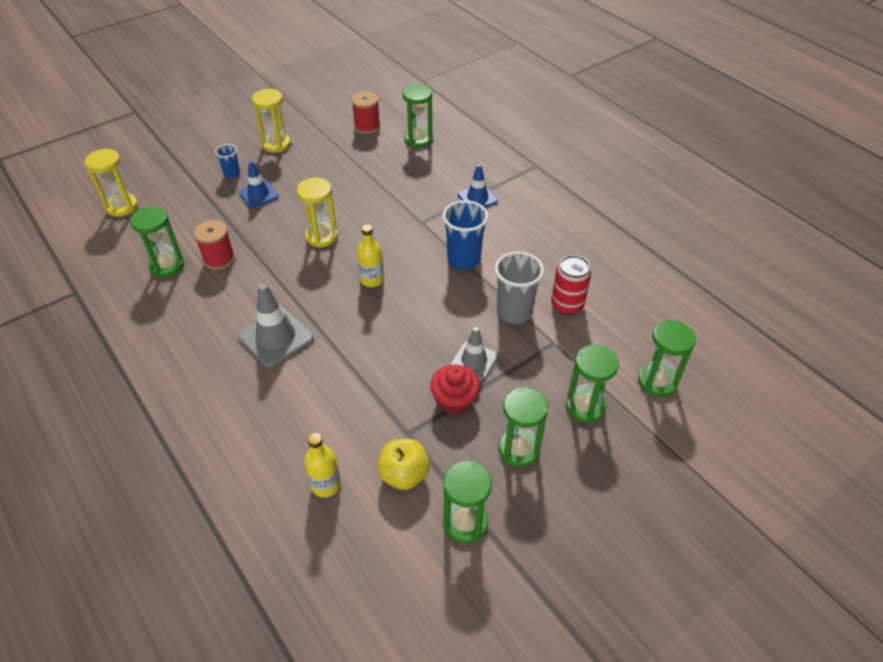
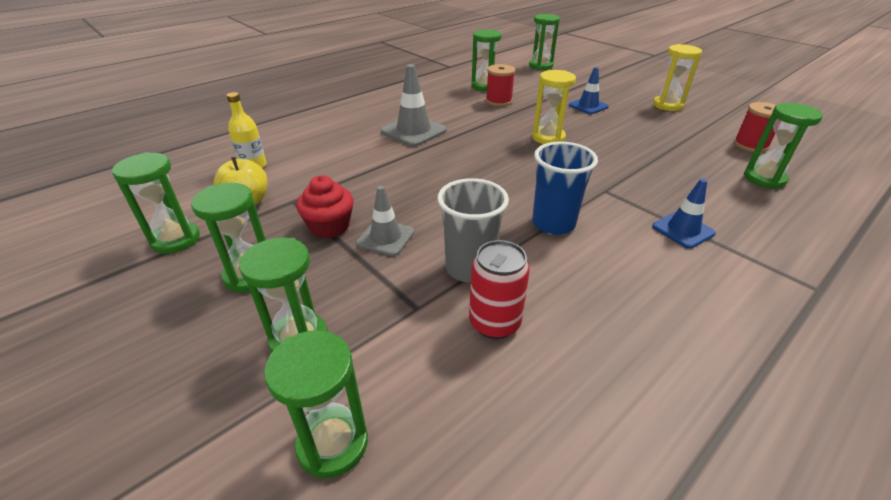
camera: 85 degrees right, 10 degrees down
yellow hourglass [85,148,138,217] -> green hourglass [529,14,560,70]
blue cup [215,144,240,178] -> none
yellow bottle [357,224,384,287] -> none

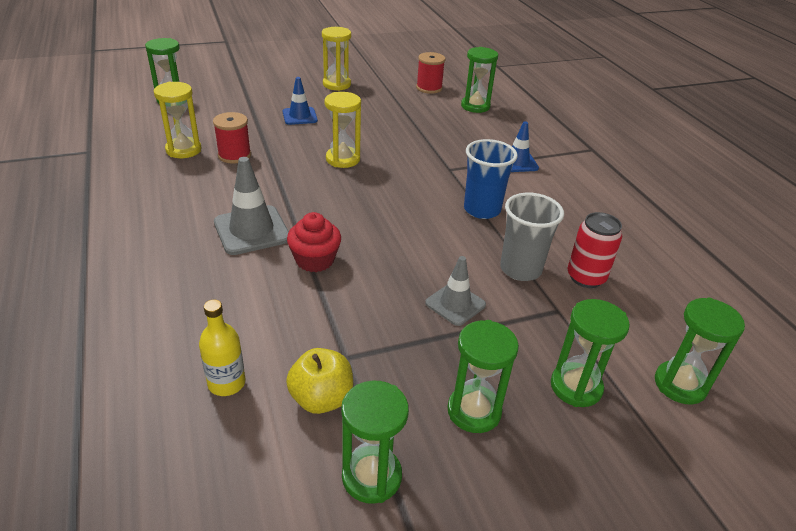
camera: 70 degrees left, 0 degrees up
red cupcake [296,175,353,239] -> red cupcake moved to [287,212,341,272]
green hourglass [471,30,502,91] -> yellow hourglass [154,82,201,158]

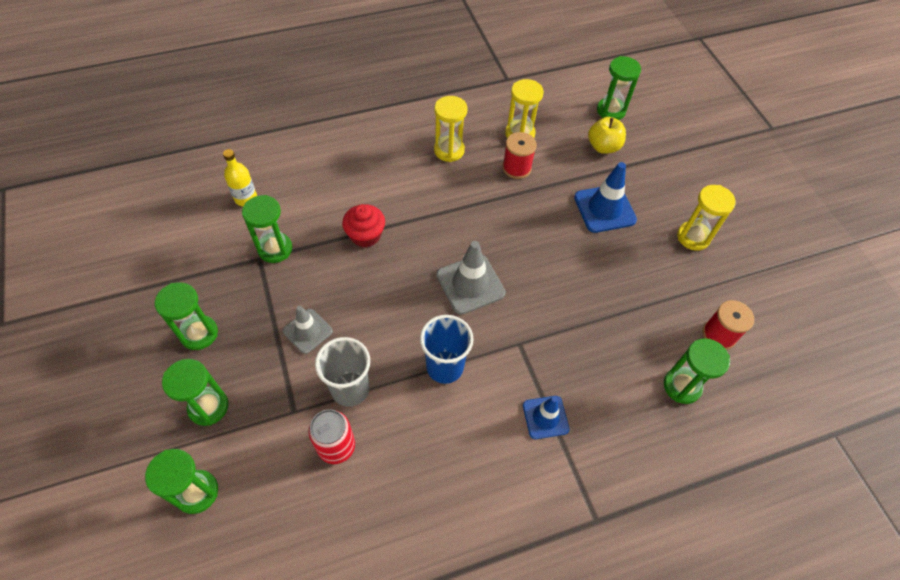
camera: 90 degrees right, 20 degrees up
grey traffic cone [214,157,289,255] -> grey traffic cone moved to [436,241,506,315]
blue traffic cone [283,77,318,125] -> blue traffic cone [574,162,637,233], size x1.54
yellow apple [286,348,353,414] -> yellow apple moved to [588,117,626,154]
yellow hourglass [325,92,361,168] -> yellow hourglass moved to [434,96,468,162]
green hourglass [341,381,409,504] -> green hourglass moved to [242,195,292,263]

